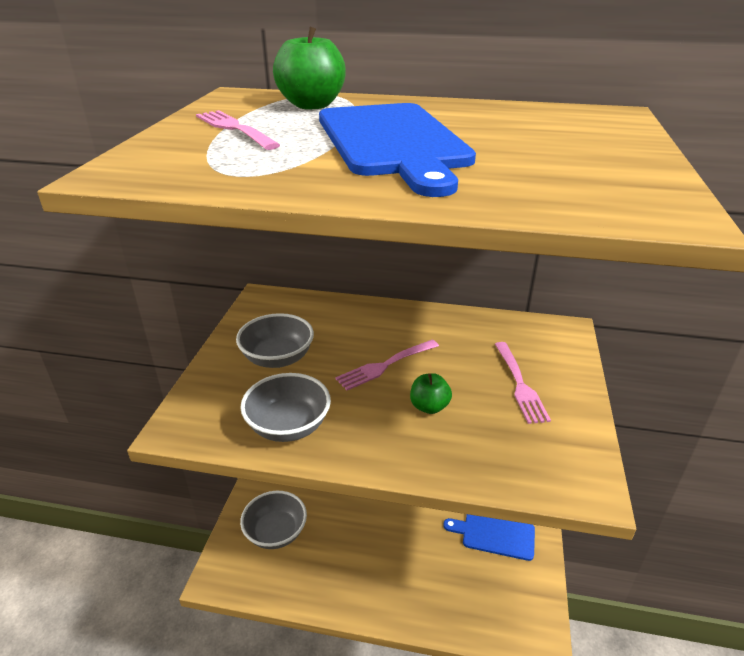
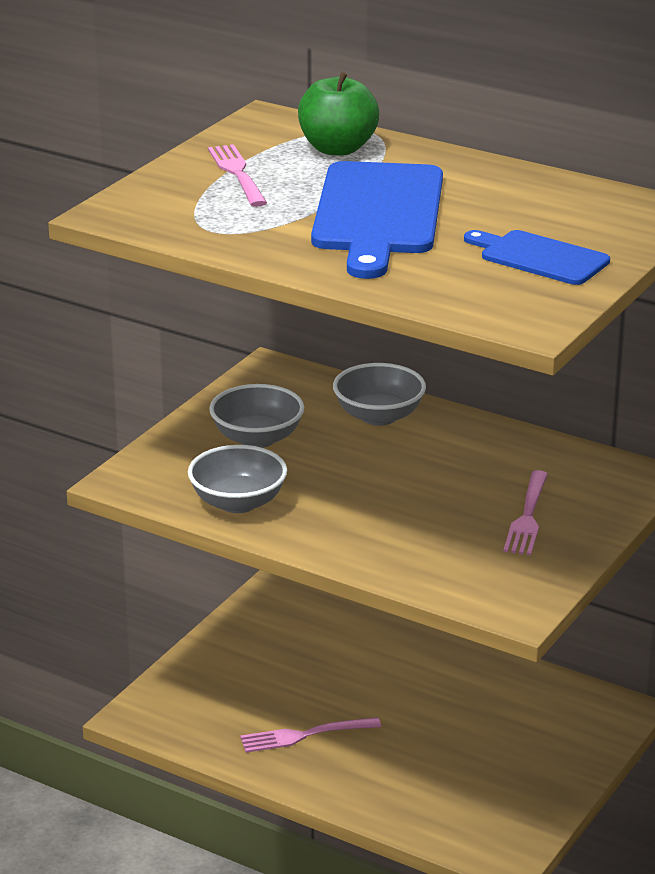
camera: 20 degrees right, 5 degrees down
grey bowl [240,491,307,549] -> grey bowl moved to [333,363,426,426]
pink fork [335,340,439,390] -> pink fork moved to [240,717,381,753]
green apple [410,373,452,414] -> none
blue cutting board [443,514,535,561] -> blue cutting board moved to [464,230,610,285]

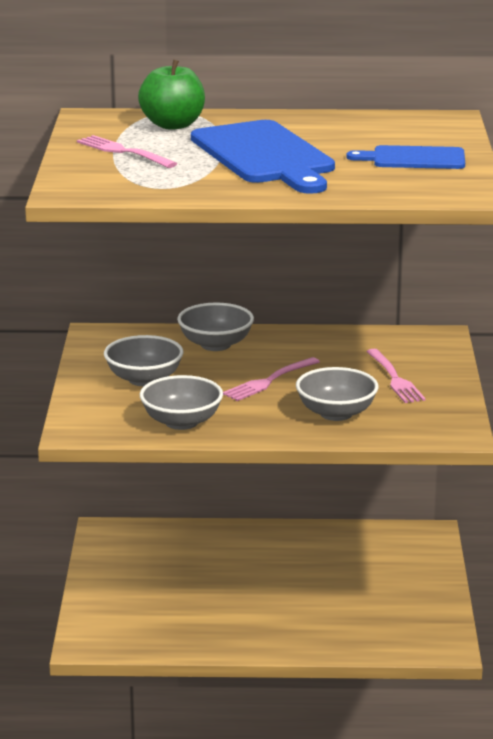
camera: 30 degrees left, 5 degrees down
pink fork [240,717,381,753] -> pink fork moved to [223,357,320,401]
none -> grey bowl [296,367,378,421]

